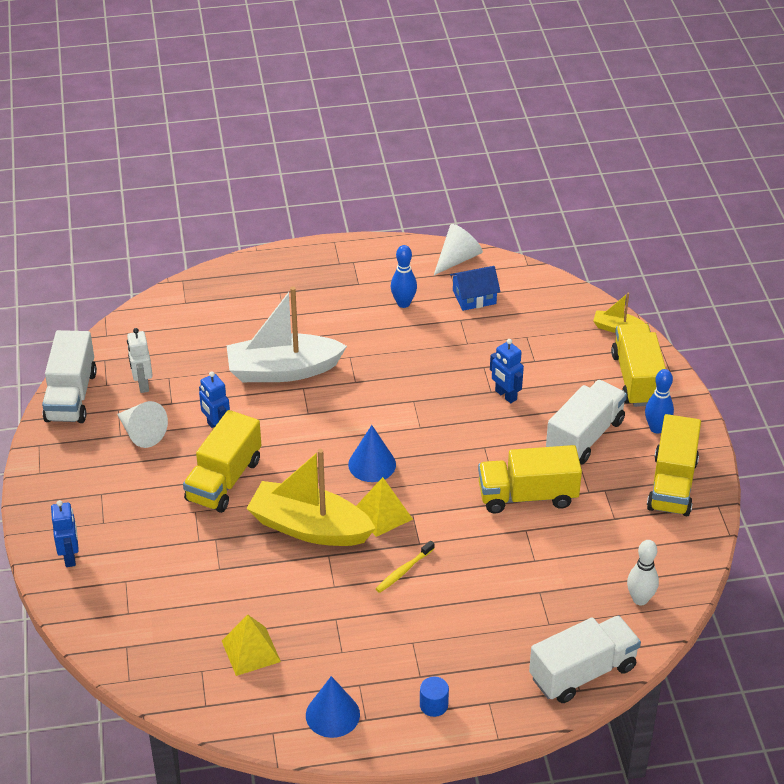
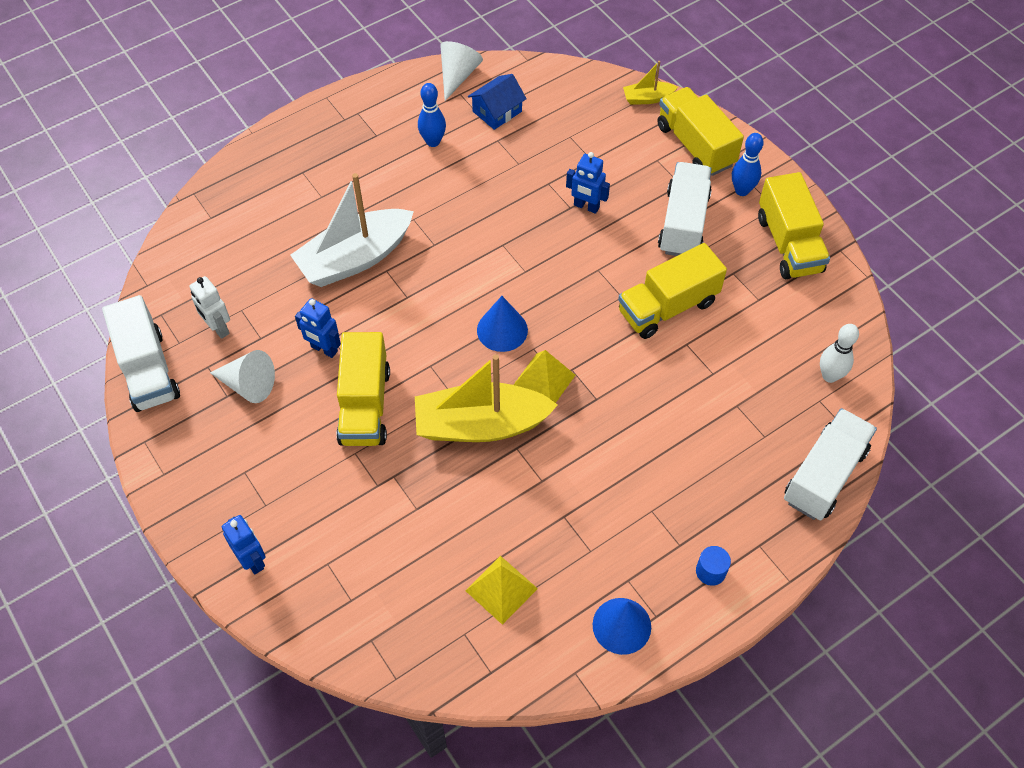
camera: 25 degrees left, 15 degrees up
yellow toothbrush [376,541,435,593] -> none

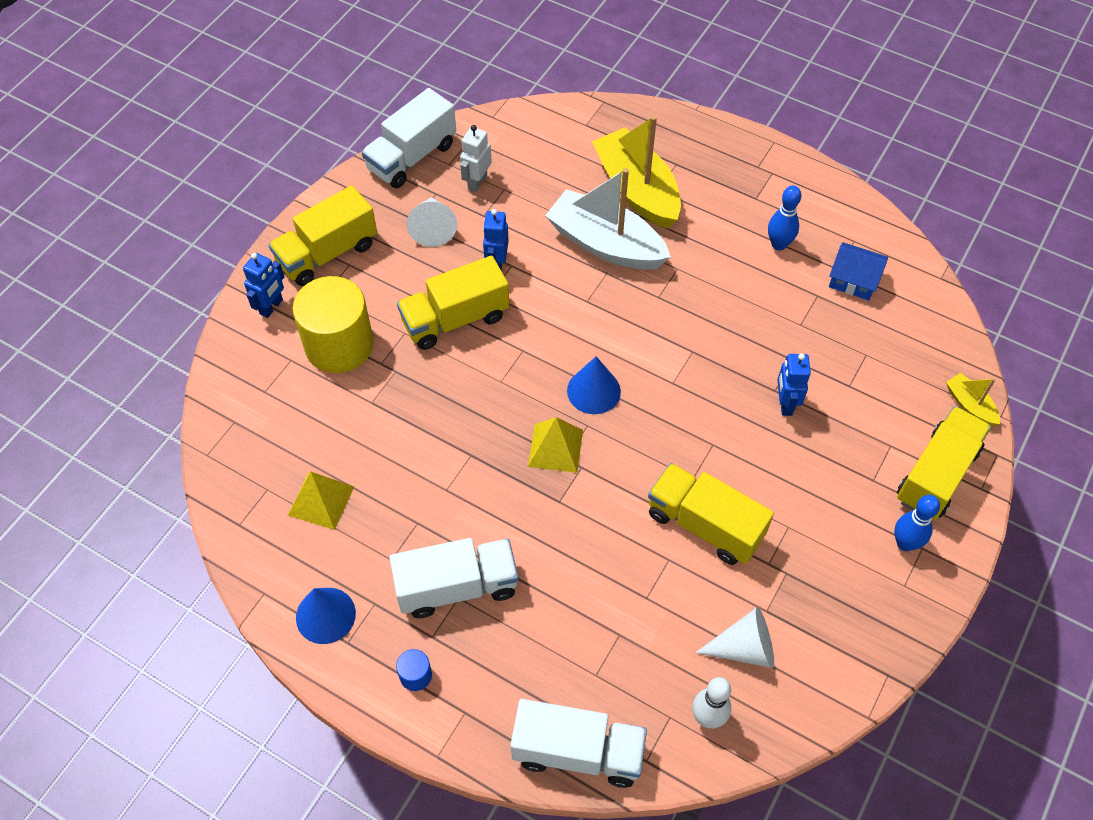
camera: 65 degrees right, 0 degrees up
yellow boat [415,354,558,442] -> yellow boat moved to [592,115,681,229]
white cone [441,41,483,101] -> white cone moved to [695,607,774,668]
white truck [658,162,712,256] -> white truck moved to [389,538,519,618]
yellow truck [758,172,830,279] -> yellow truck moved to [269,185,377,286]
none -> yellow cylinder [293,276,374,373]

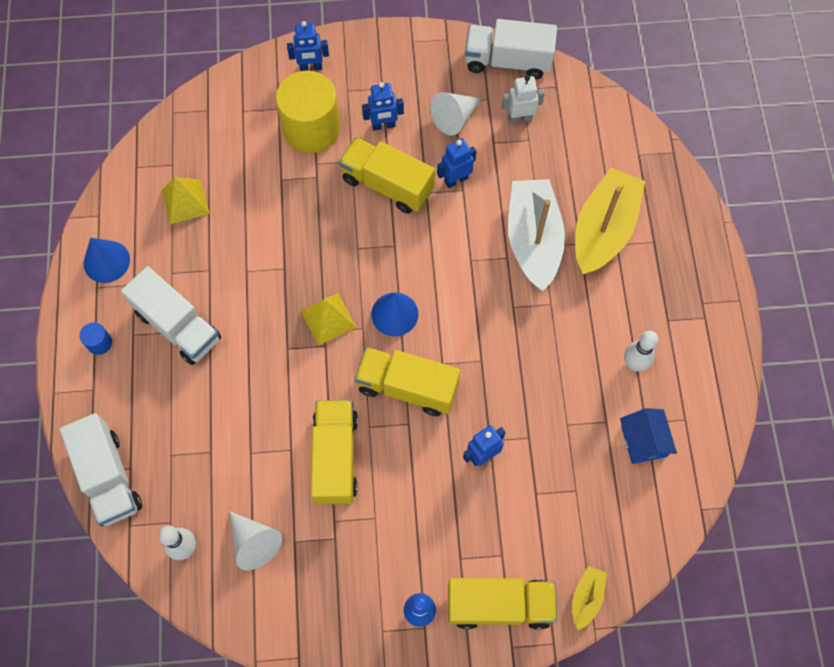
camera: 55 degrees right, 10 degrees up
yellow truck [269,185,377,286] -> yellow truck moved to [355,347,460,416]
blue bowling pin [768,185,801,250] -> white bowling pin [624,331,659,371]
none -> blue robot [362,82,404,131]

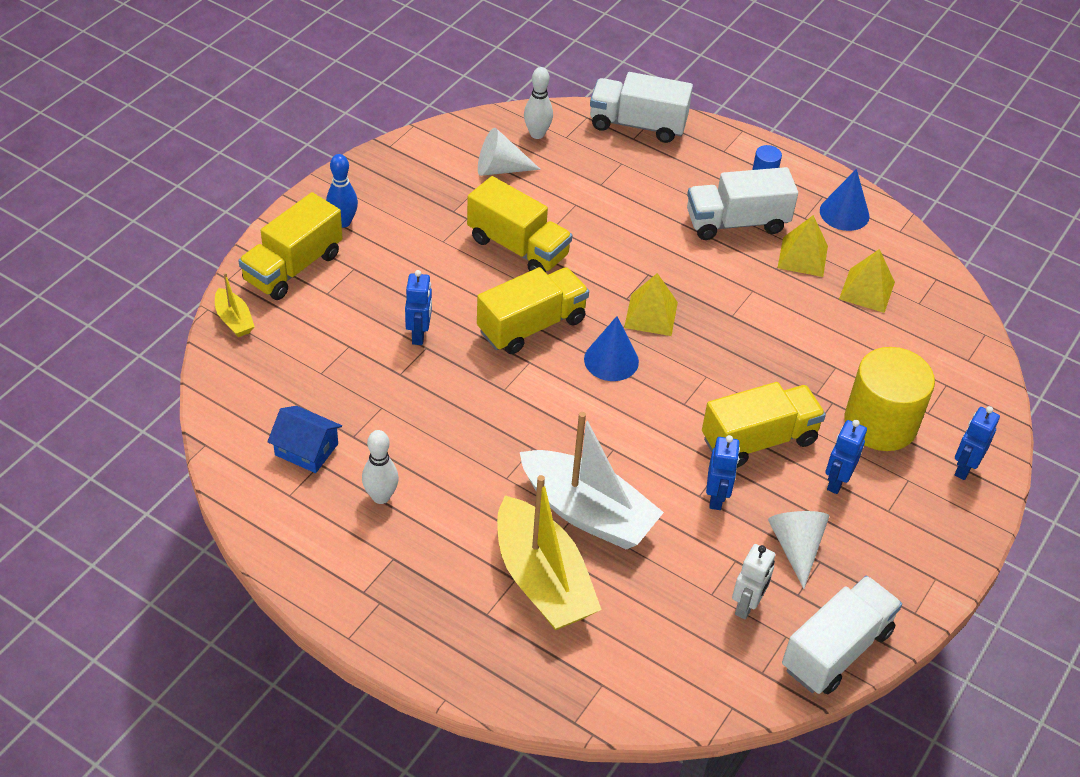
camera: 125 degrees right, 20 degrees down
none -> yellow pyramid [778,215,828,277]

